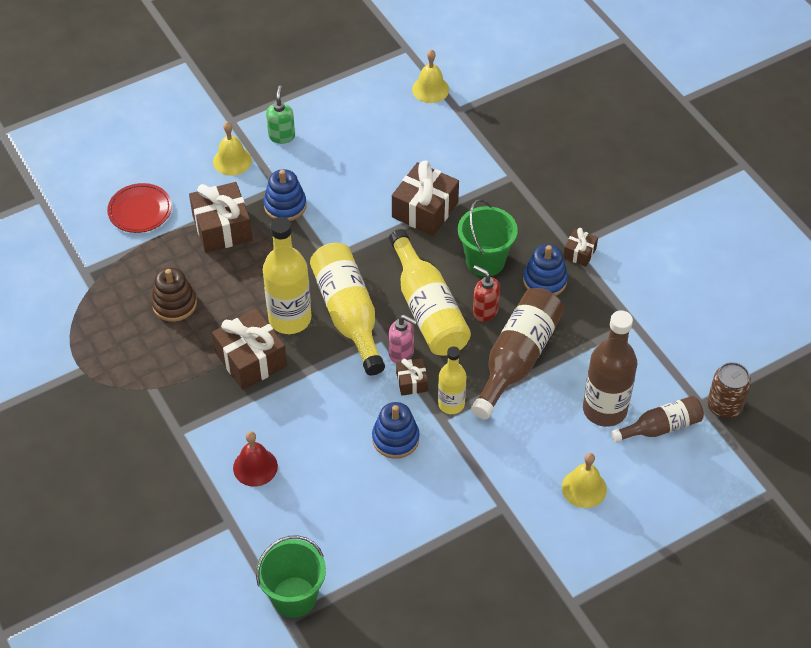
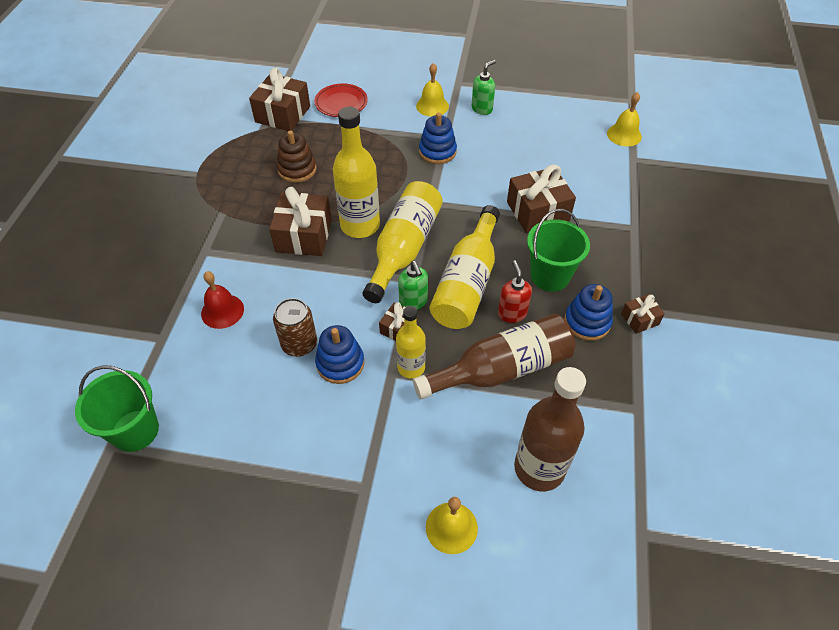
camera: 40 degrees right, 0 degrees up
brown gift [189,182,253,253] -> brown gift moved to [249,68,310,131]
pink soap dispenser [389,315,418,363] -> green soap dispenser [398,261,428,309]
brown bottle [611,396,704,443] -> none
brown can [707,362,751,418] -> brown can moved to [273,298,317,357]

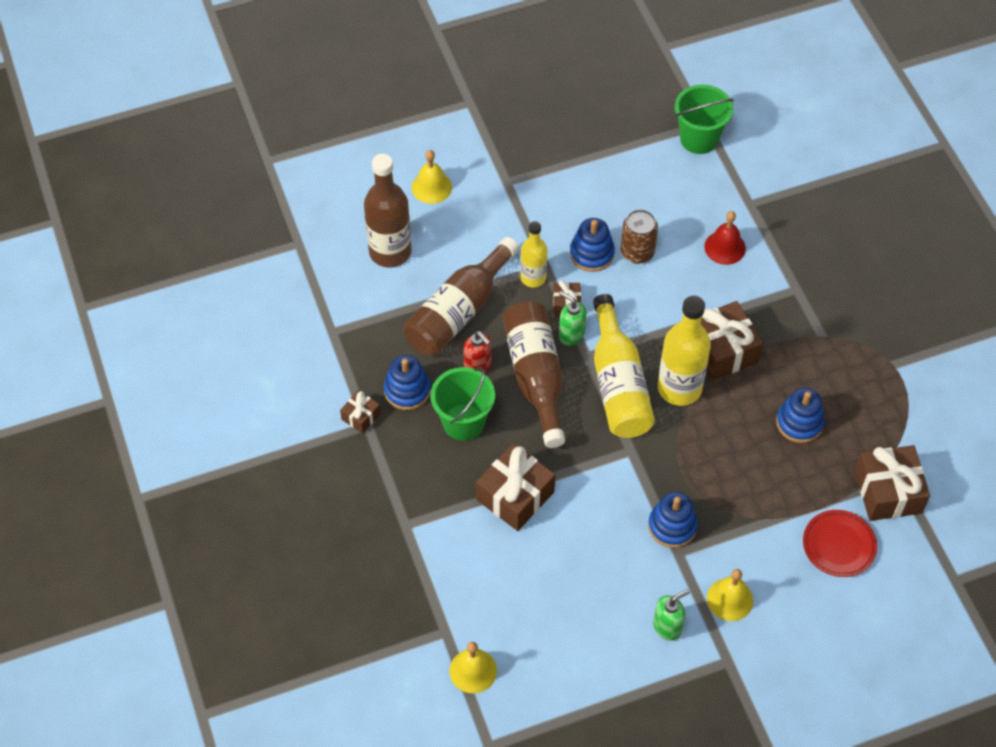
camera: 150 degrees right, 5 degrees up
brown stacking toy [277,130,317,183] -> blue stacking toy [776,388,825,443]
yellow bottle [430,205,500,329] -> brown bottle [503,301,565,448]
green soap dispenser [472,60,496,115] -> green soap dispenser turned 135 degrees counterclockwise [653,589,690,641]

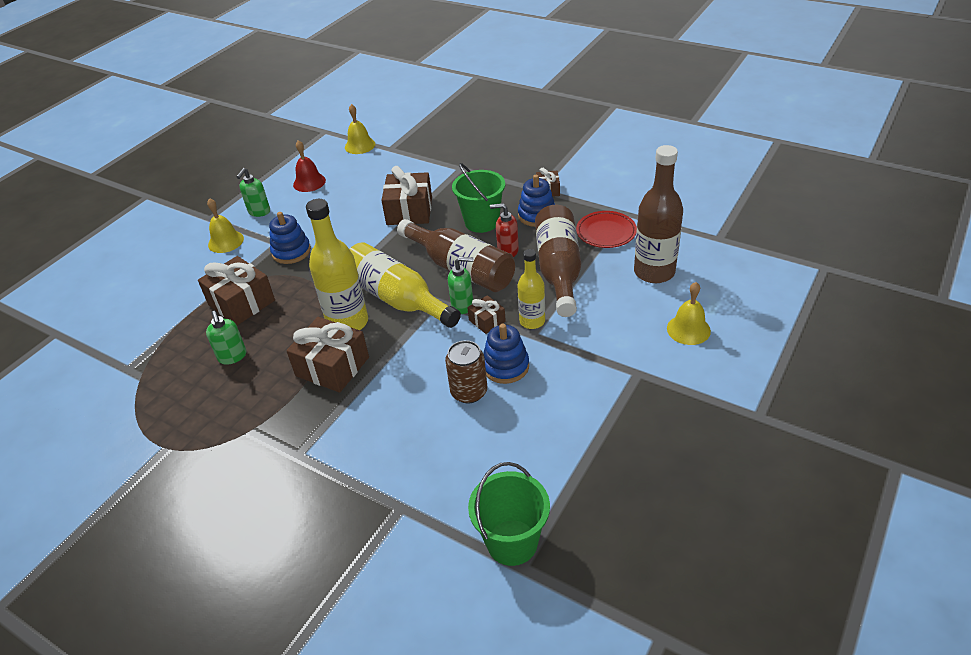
camera: 145 degrees right, 15 degrees down
red bell [704,211,746,265] -> red bell moved to [293,140,326,192]
blue stacking toy [776,388,825,443] -> green soap dispenser [206,311,247,365]
red plate [803,510,877,577] -> red plate moved to [576,211,637,248]
brown gift [855,445,930,521] -> brown gift moved to [198,256,275,326]

